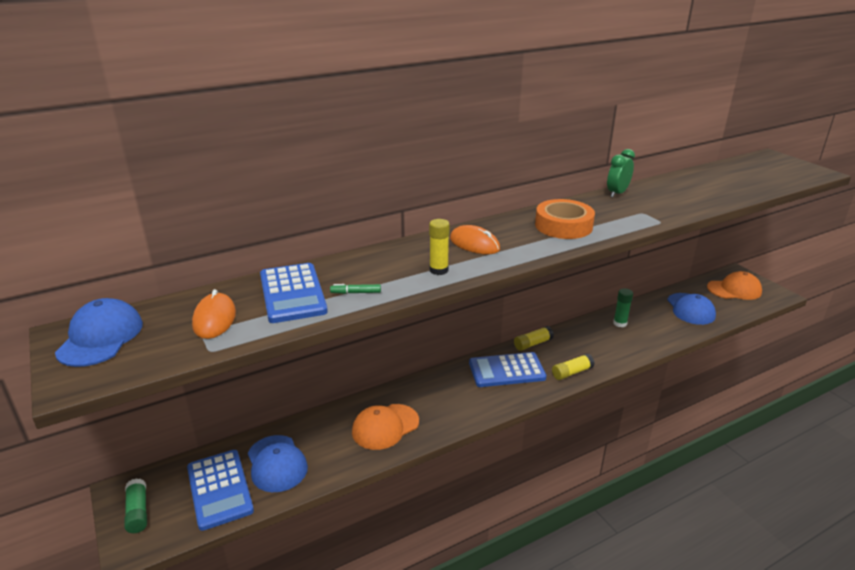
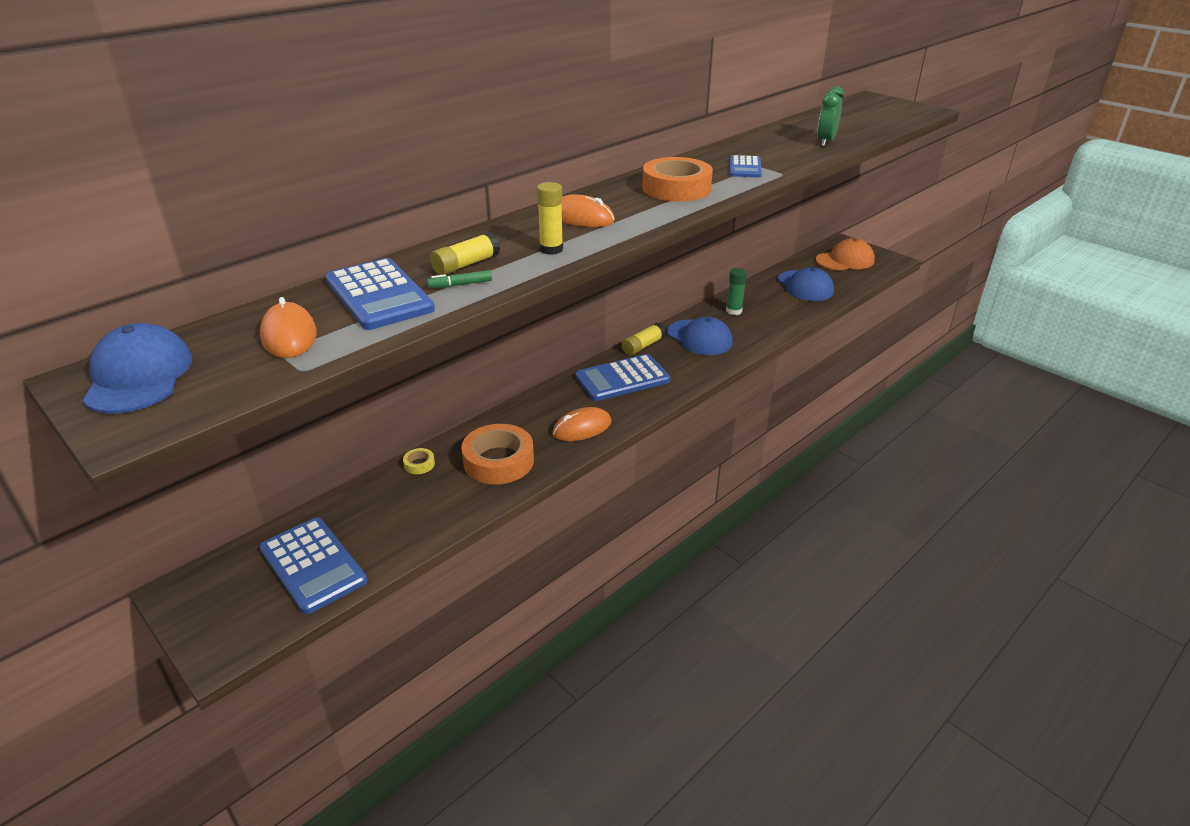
camera: 15 degrees left, 5 degrees up
green glue stick [124,478,147,533] -> none
blue cap [248,435,308,492] -> blue cap moved to [667,317,733,355]
orange cap [352,404,419,450] -> orange tape [461,424,534,484]
yellow glue stick [552,354,595,380] -> yellow glue stick moved to [430,232,500,275]
green clock [607,149,635,198] -> green clock moved to [817,86,844,146]
none -> yellow tape [403,448,435,474]
none -> orange mouse [552,407,612,441]
none -> blue calculator [730,155,762,178]

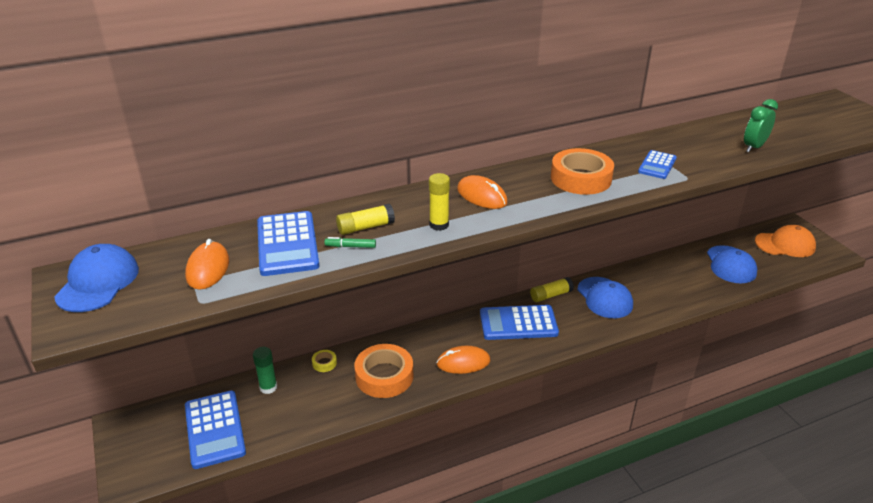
camera: 20 degrees right, 0 degrees up
green glue stick [726,268,747,315] -> green glue stick moved to [253,347,277,394]

